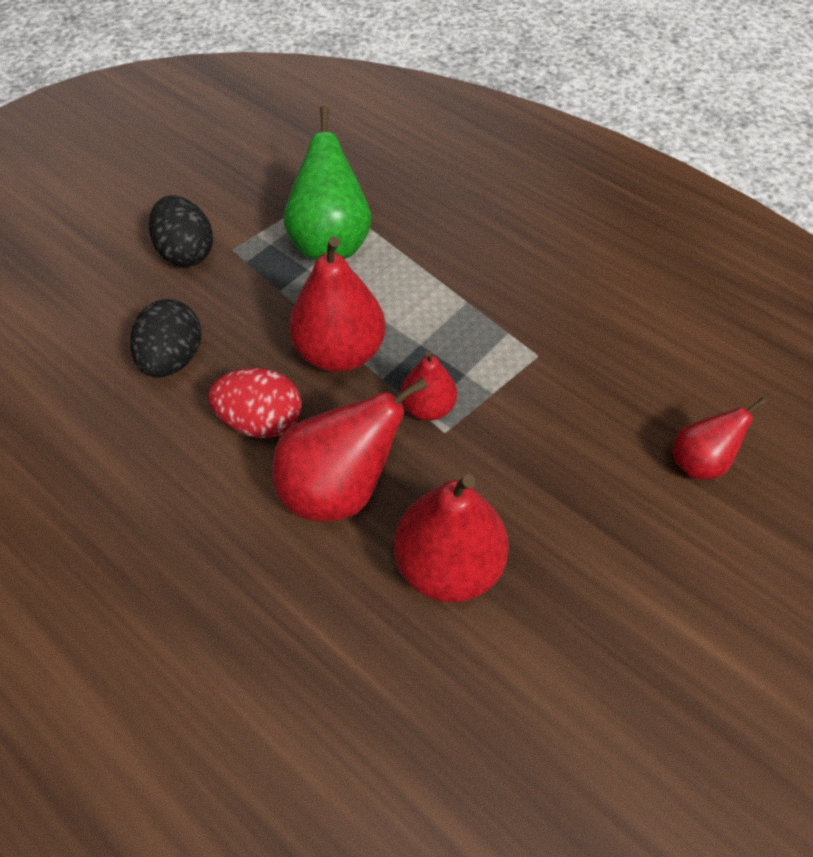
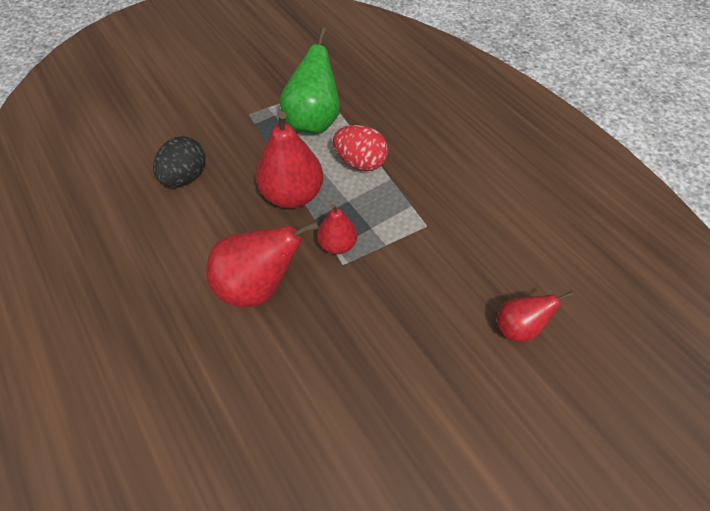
camera: 15 degrees right, 0 degrees up
black egg [149,195,213,267] -> none
red egg [208,368,302,438] -> red egg moved to [333,125,388,171]
red pear [394,474,509,603] -> none

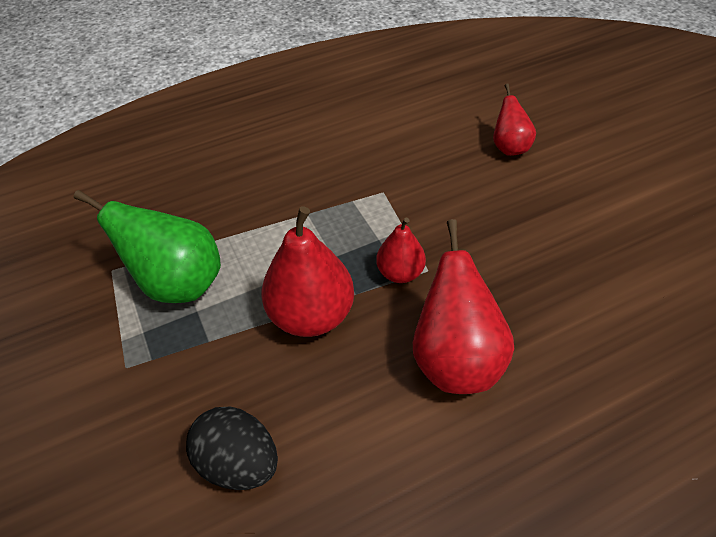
camera: 80 degrees left, 5 degrees down
red egg [333,125,388,171] -> none

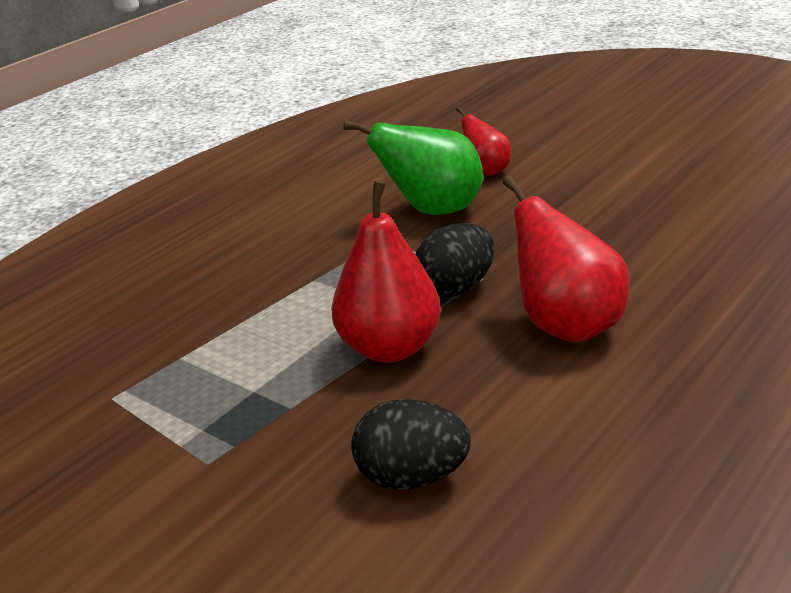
camera: 25 degrees left, 20 degrees down
green pear [74,190,221,303] -> green pear moved to [343,120,483,215]
red pear [376,218,426,283] -> black egg [415,223,494,297]

